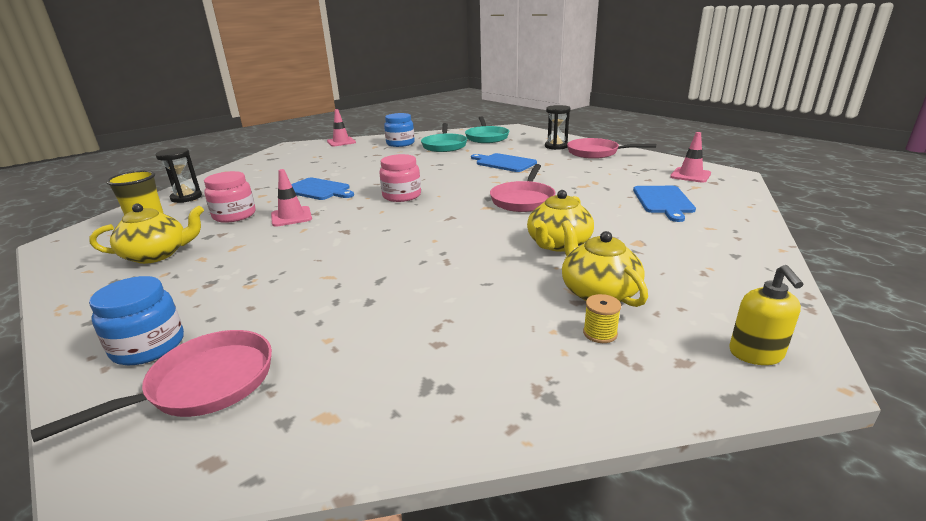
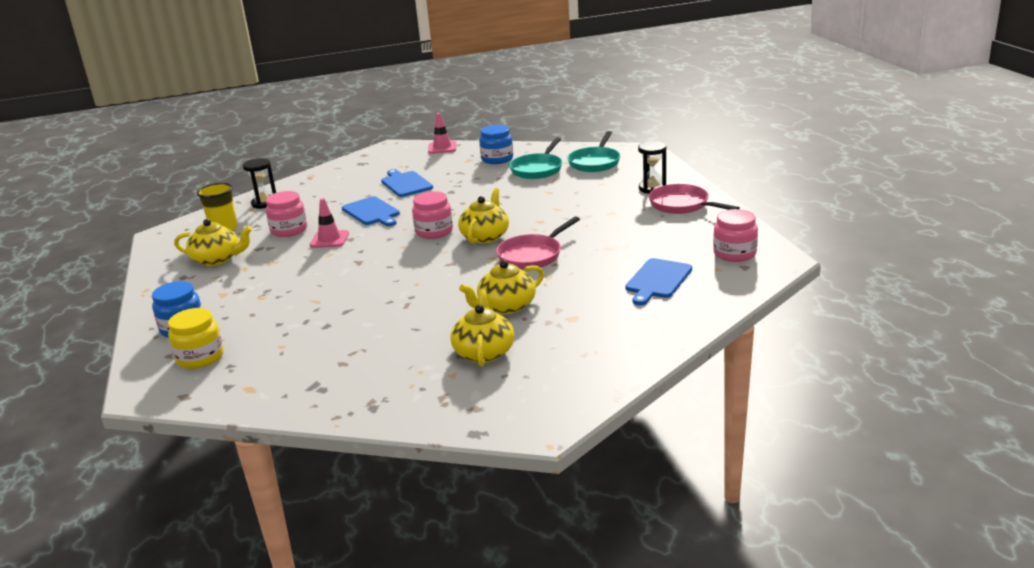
camera: 25 degrees right, 0 degrees up
pink pan [31,330,272,442] -> yellow jar [168,308,224,369]
blue cutting board [471,153,537,172] -> blue cutting board moved to [381,169,433,197]
yellow spool [583,294,621,343] -> none
pink traffic cone [670,132,711,183] -> pink jar [713,209,758,262]
yellow soap dispenser [729,265,803,365] -> none
none -> yellow teapot [458,188,509,244]

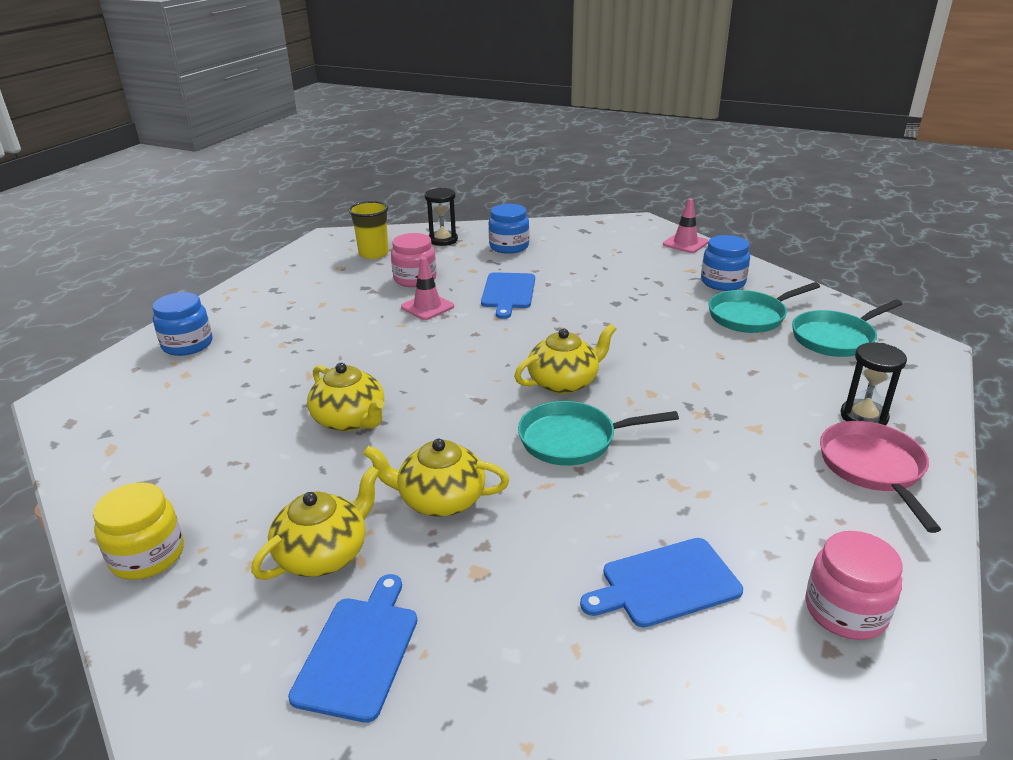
camera: 40 degrees right, 5 degrees up
yellow jar [168,308,224,369] -> yellow jar moved to [93,482,184,580]
yellow teapot [174,219,253,266] -> yellow teapot moved to [307,363,385,431]
blue cutting board [381,169,433,197] -> blue cutting board moved to [288,574,417,723]
pink jar [412,191,453,239] -> none
pink pan [496,216,580,270] -> turquoise pan [518,401,679,466]
none -> blue jar [488,204,529,254]

